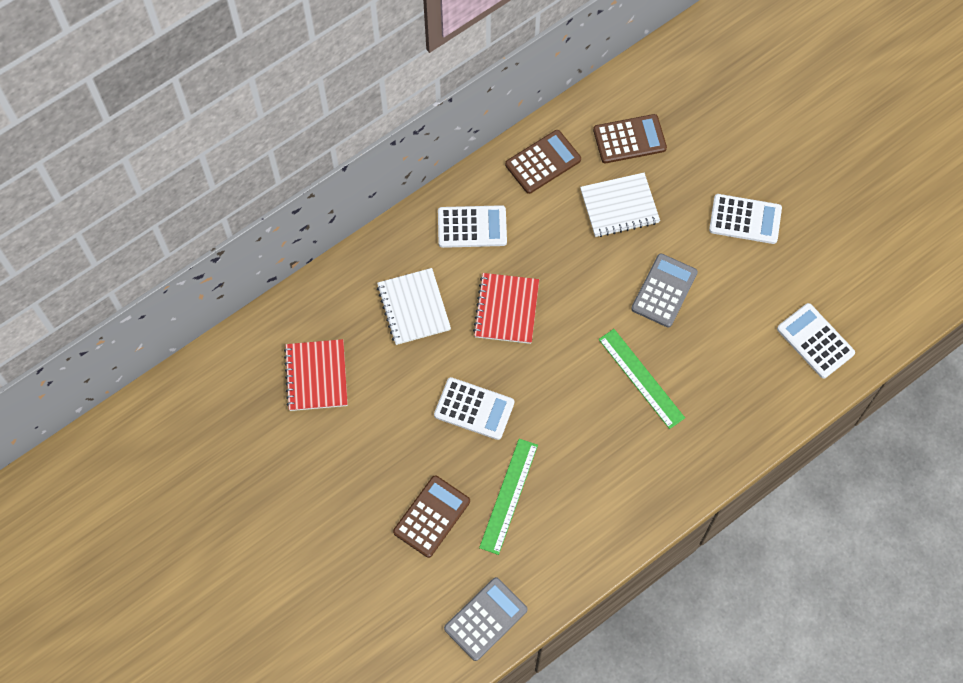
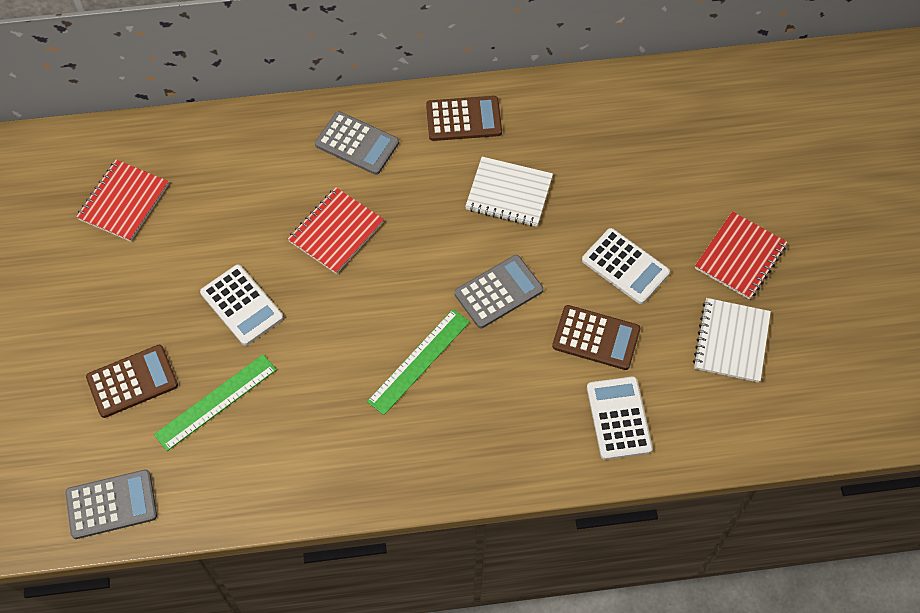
camera: 30 degrees right, 5 degrees down
white notebook [377,268,451,345] -> white notebook moved to [693,298,771,383]
white calculator [438,205,507,248] -> grey calculator [315,111,399,175]
brown calculator [593,114,667,163] -> brown calculator moved to [552,305,641,370]
green ruler [598,329,685,429] -> green ruler turned 45 degrees clockwise [367,309,470,415]
none -> red notebook [695,211,788,300]

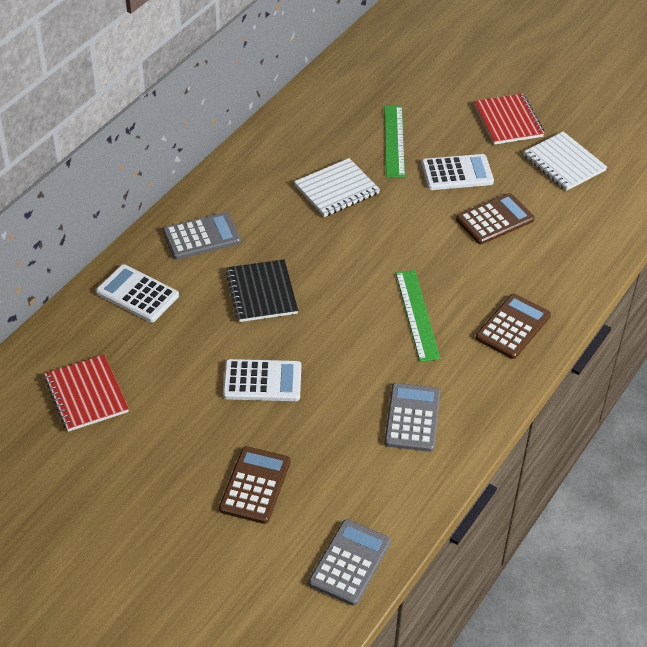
camera: 50 degrees left, 15 degrees down
green ruler [154,354,277,451] -> green ruler moved to [384,106,405,177]
red notebook [288,187,384,274] -> black notebook [226,259,298,322]
brown calculator [426,96,502,141] -> brown calculator moved to [476,294,551,359]
grey calculator [454,255,543,328] -> grey calculator moved to [384,383,440,452]
white calculator [587,377,653,460] -> white calculator moved to [96,264,179,322]

